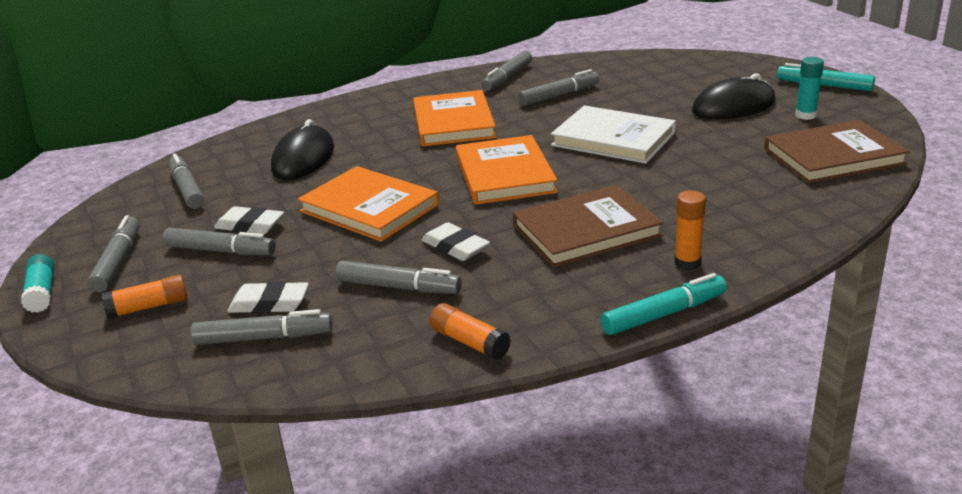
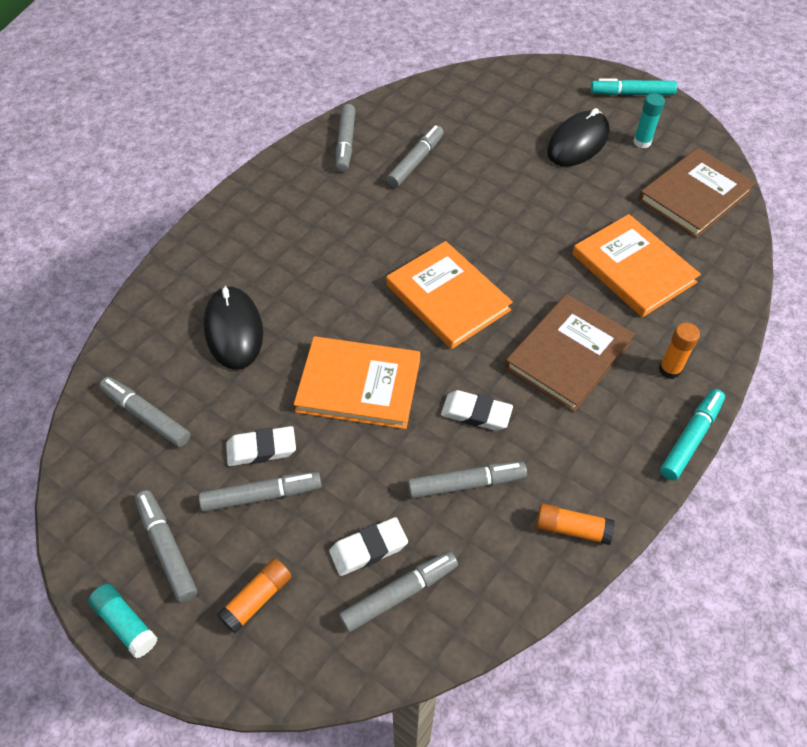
camera: 30 degrees left, 25 degrees up
orange book [413,90,496,146] -> orange book moved to [572,214,701,317]
white book [551,105,676,164] -> none

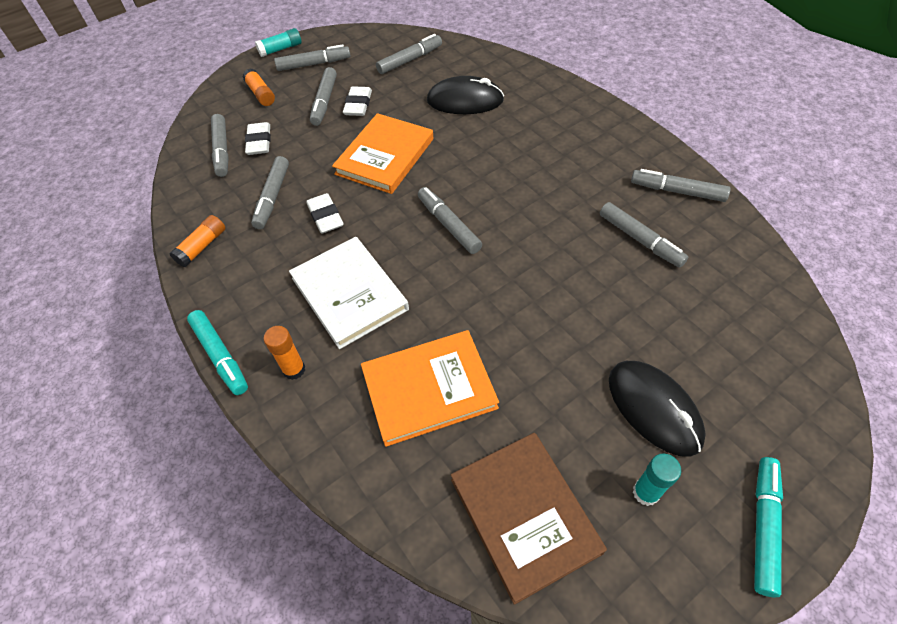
camera: 110 degrees right, 0 degrees up
orange book [386,241,513,349] -> grey marker [418,187,482,254]
white eraser [441,390,513,431] -> white eraser turned 60 degrees counterclockwise [306,193,344,233]
brown book [505,294,635,412] -> white book [289,237,409,349]

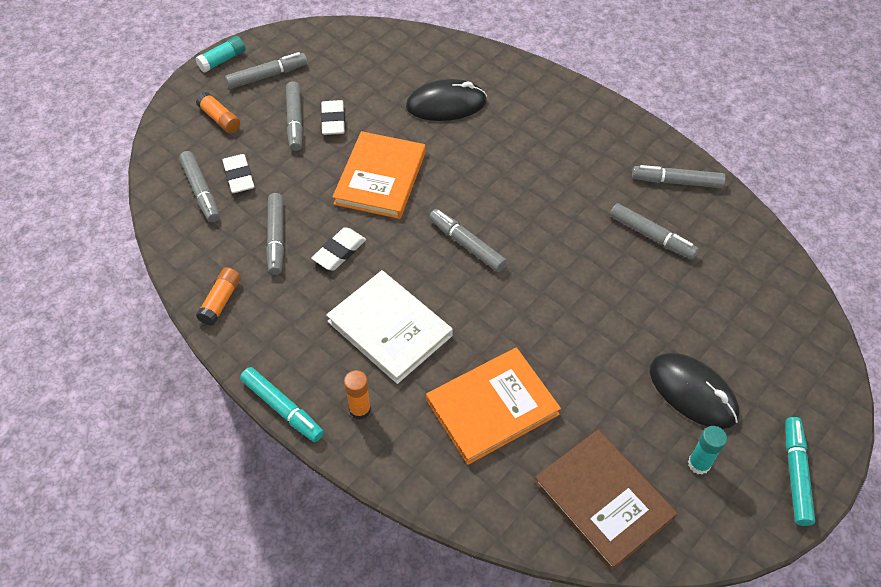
camera: 15 degrees left, 0 degrees up
white eraser [306,193,344,233] -> white eraser turned 75 degrees clockwise [311,227,366,271]
grey marker [376,34,442,74] -> none

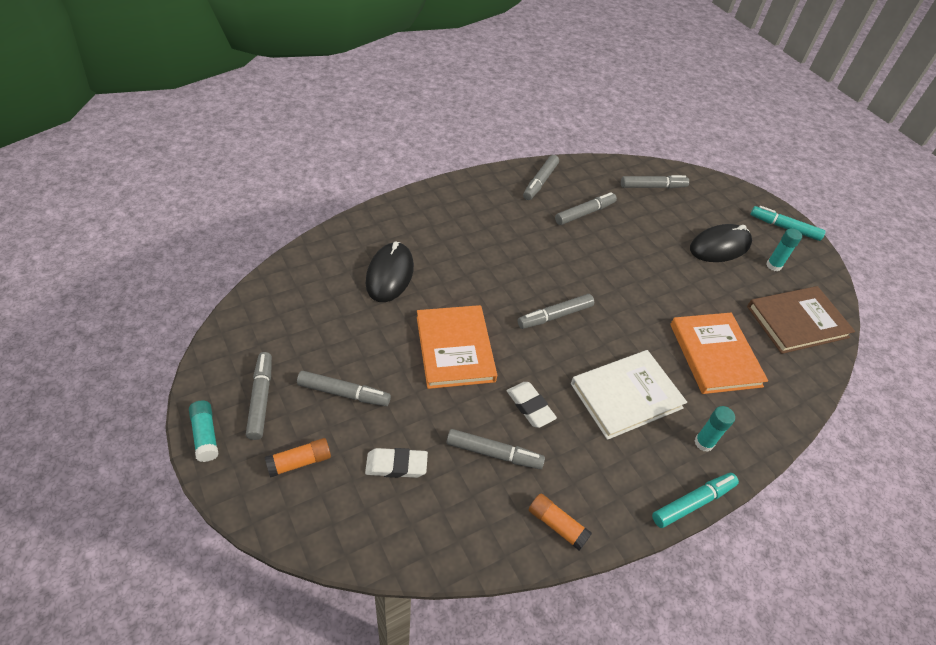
camera: 75 degrees left, 5 degrees down
grey marker [179,151,220,222] -> grey marker moved to [621,175,689,188]
white eraser [321,100,345,135] -> none
orange book [332,131,426,219] -> orange book turned 45 degrees clockwise [417,305,497,389]
orange glue stick [344,370,371,420] -> turquoise glue stick [695,406,735,452]

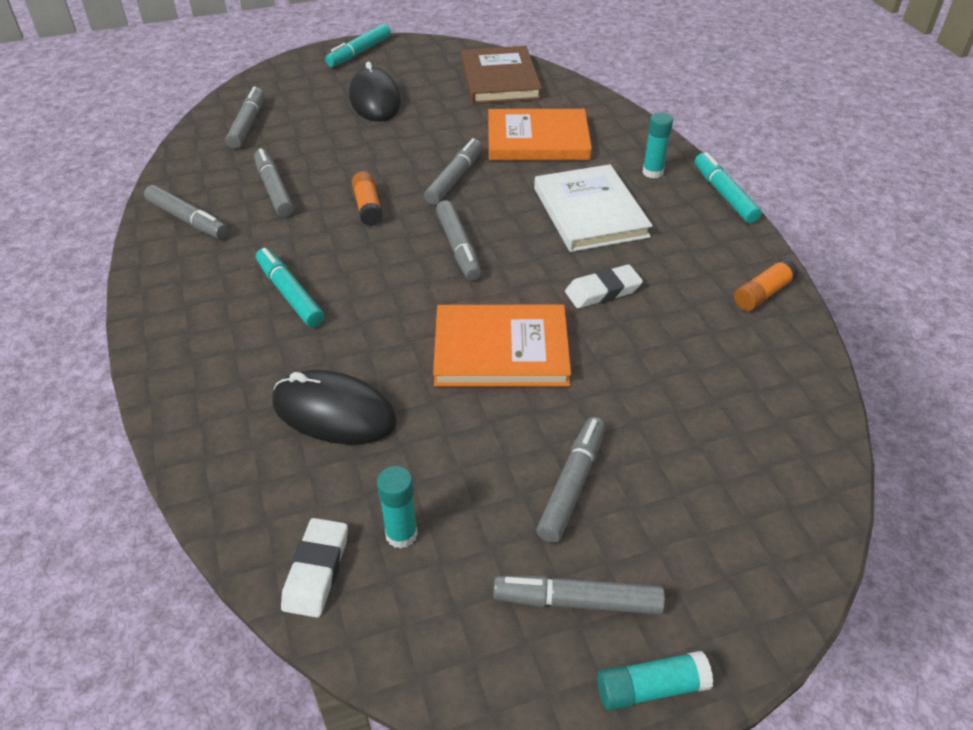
camera: 75 degrees left, 5 degrees down
orange glue stick [265,438,331,478] -> orange glue stick moved to [352,171,383,226]
white eraser [365,448,428,478] -> white eraser moved to [281,518,348,618]
grey marker [447,429,545,469] -> grey marker moved to [424,138,482,205]
turquoise glue stick [766,228,802,271] -> turquoise glue stick moved to [377,466,418,549]
none -> turquoise marker [256,248,324,327]

